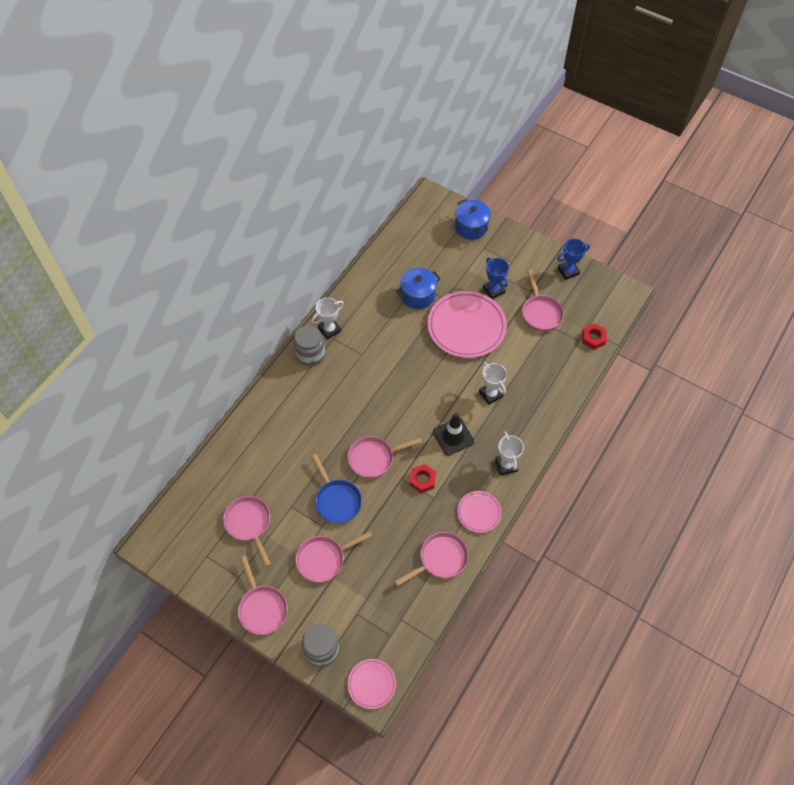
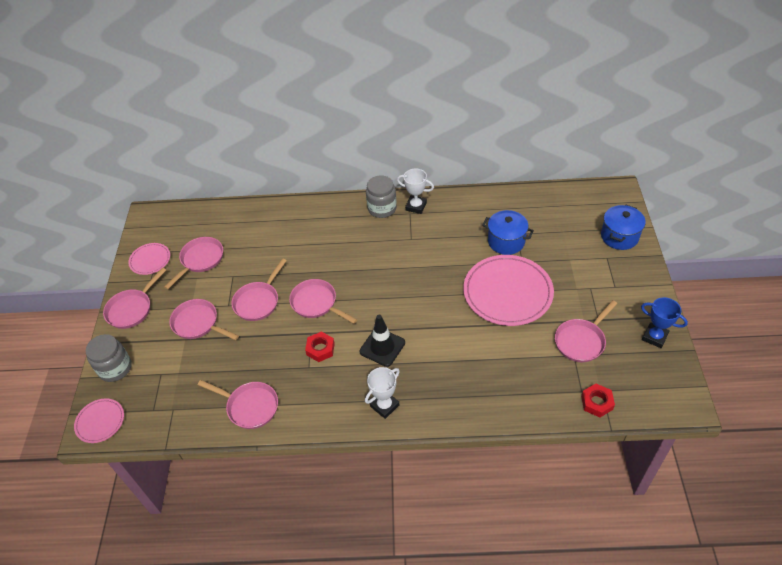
camera: 60 degrees right, 10 degrees down
blue pan [311,454,362,524] -> pink pan [232,259,287,321]
pink plate [457,491,502,533] -> pink plate moved to [128,243,170,275]
white trophy [479,362,507,405] -> none
blue trophy [483,257,509,299] -> none

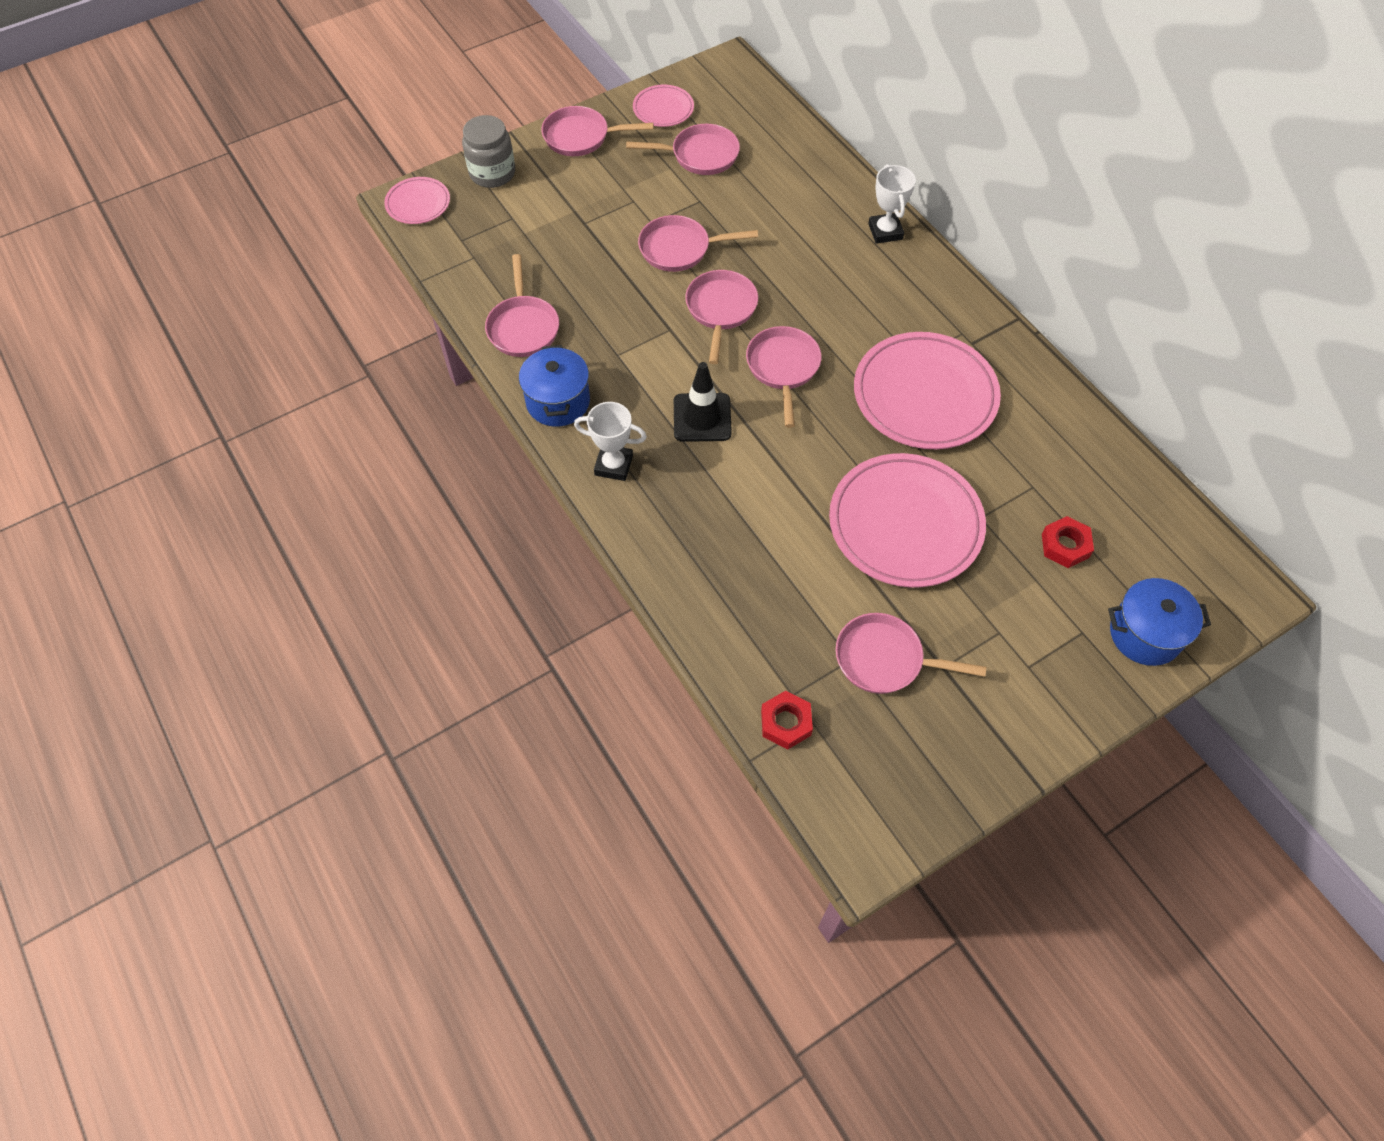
camera: 55 degrees right, 10 degrees up
pink pan [169,299,239,340] -> pink pan moved to [746,326,821,428]
red nut [305,331,335,362] -> red nut moved to [1042,516,1094,568]
grey jar [366,175,397,218] -> none
white trophy [397,169,434,214] -> white trophy moved to [868,164,916,244]
blue pot [482,210,534,255] -> blue pot moved to [519,345,590,427]
blue trophy [641,297,688,348] -> none
none -> pink plate [854,332,1001,449]

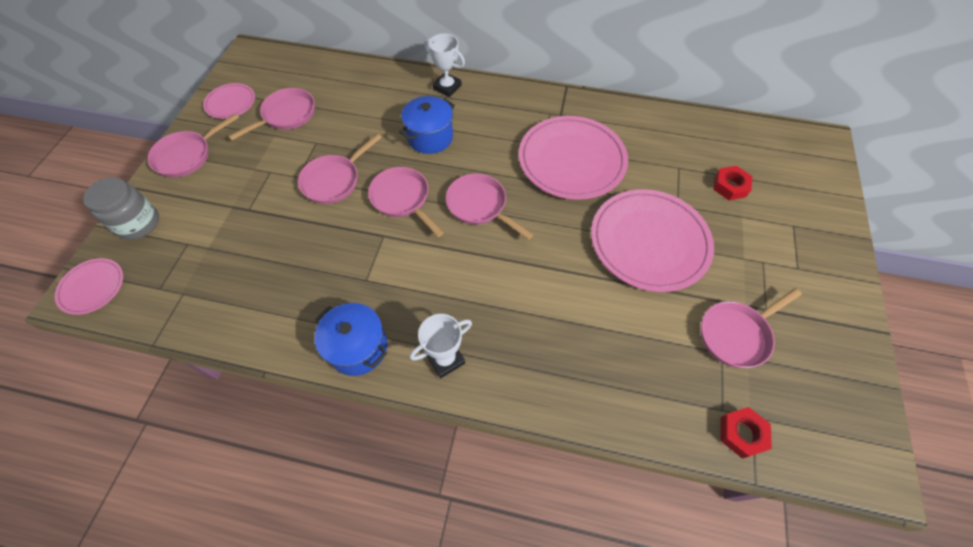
camera: 45 degrees left, 0 degrees up
pink pan [485,254,559,357] -> none
black traffic cone [674,362,732,442] -> none
blue pot [1108,578,1211,666] -> blue pot moved to [399,96,455,154]

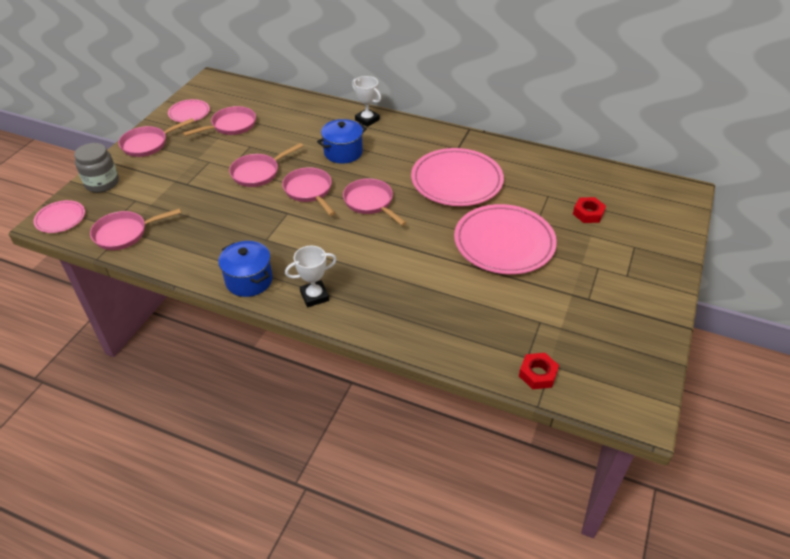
camera: 10 degrees right, 15 degrees down
pink pan [701,288,802,368] -> pink pan moved to [90,208,181,250]

